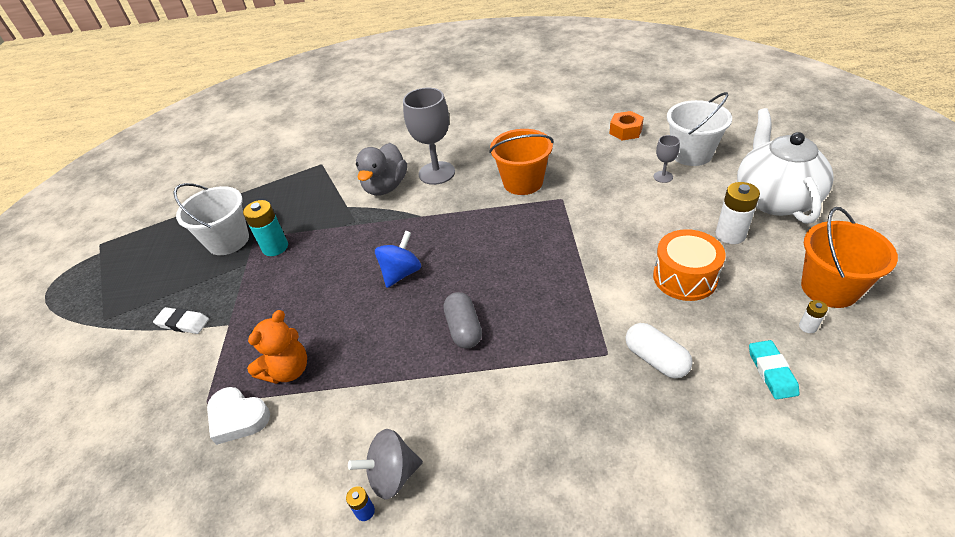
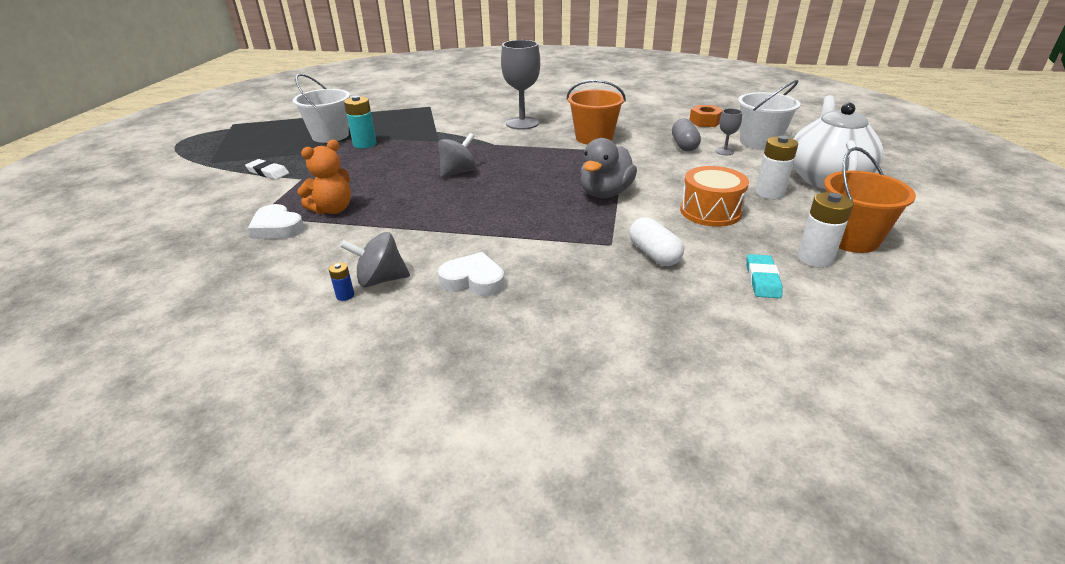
camera: 10 degrees right, 10 degrees down
grey duck [356,143,407,196] -> grey duck moved to [580,138,637,198]
blue spinning top [375,231,421,288] -> grey spinning top [438,133,476,178]
grey capsule [444,292,482,349] -> grey capsule moved to [672,118,701,152]
white battery [799,300,828,333] -> white battery [797,192,853,268], size x2.04
none -> white heart [438,252,505,296]

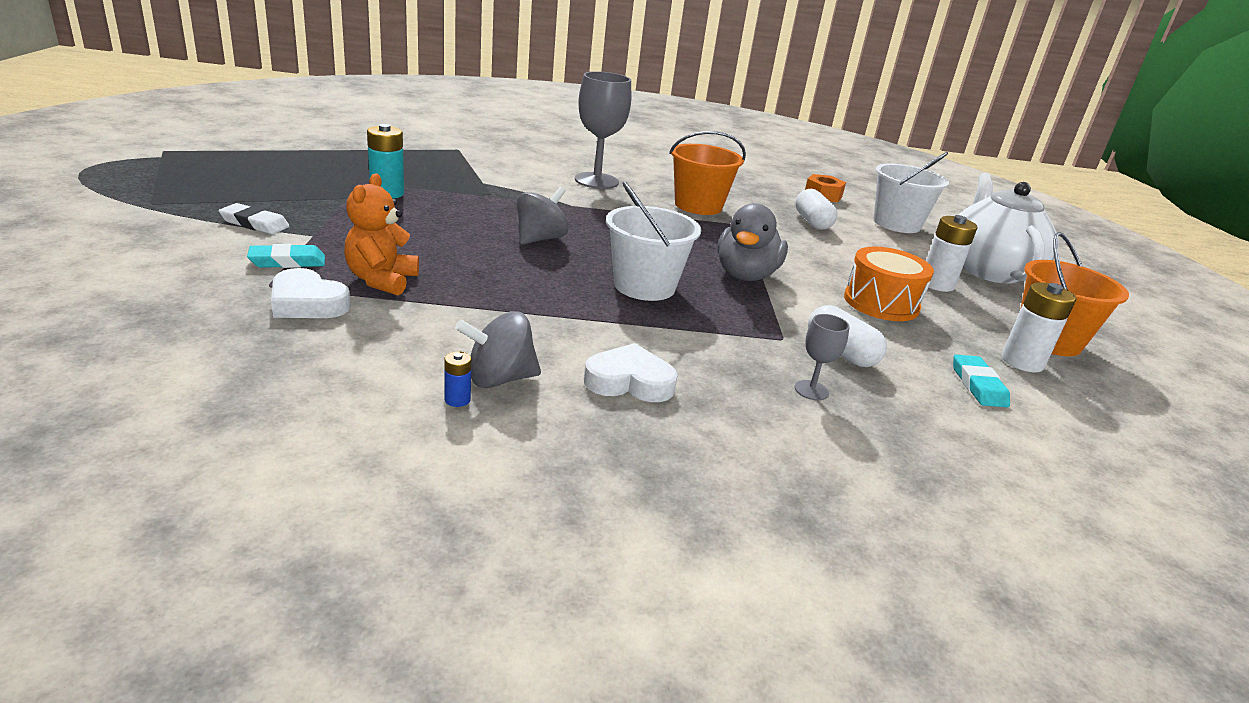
camera: 15 degrees left, 5 degrees down
white bucket [293,73,350,143] -> white bucket moved to [606,181,701,301]
orange teddy bear [297,140,351,214] -> orange teddy bear turned 150 degrees clockwise [344,173,419,295]
grey capsule [672,118,701,152] -> white capsule [795,189,837,230]
grey goblet [716,108,742,155] -> grey goblet moved to [795,314,850,400]
none -> turquoise eraser [247,244,325,268]

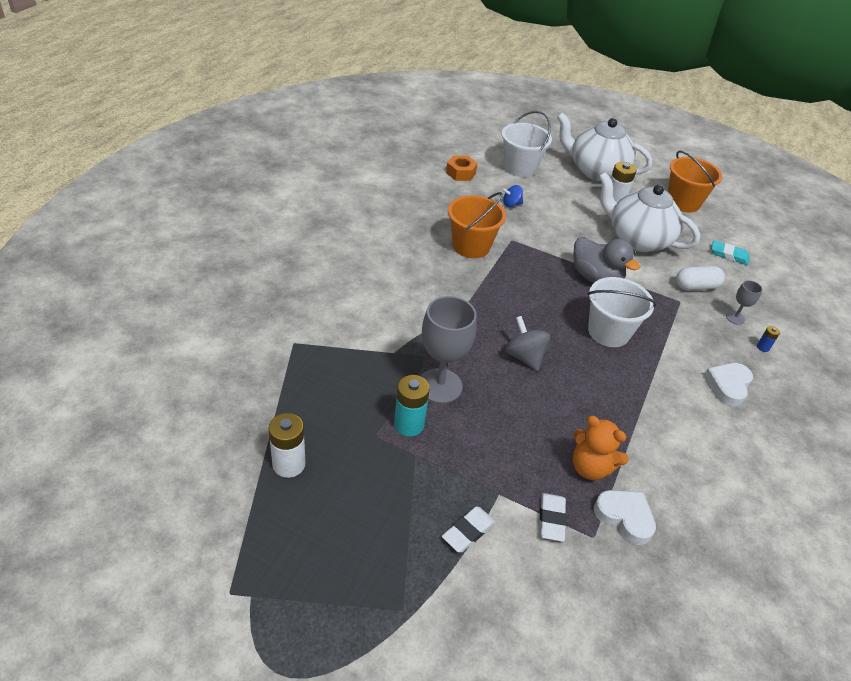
camera: 65 degrees left, 15 degrees up
turquoise eraser [247,244,325,268] -> white eraser [540,493,566,542]
white heart [271,268,351,318] -> white heart turned 105 degrees counterclockwise [594,490,656,545]
blue battery [445,351,471,407] -> blue battery moved to [757,326,780,352]
grey spinning top [455,311,541,388] -> none
grey goblet [575,71,631,189] -> grey goblet moved to [421,296,476,403]
white capsule [795,189,837,230] -> blue spinning top [502,185,523,207]
orange drum [844,247,934,321] -> white teapot [599,172,700,252]
white battery [1002,283,1076,372] -> white battery moved to [268,413,306,478]

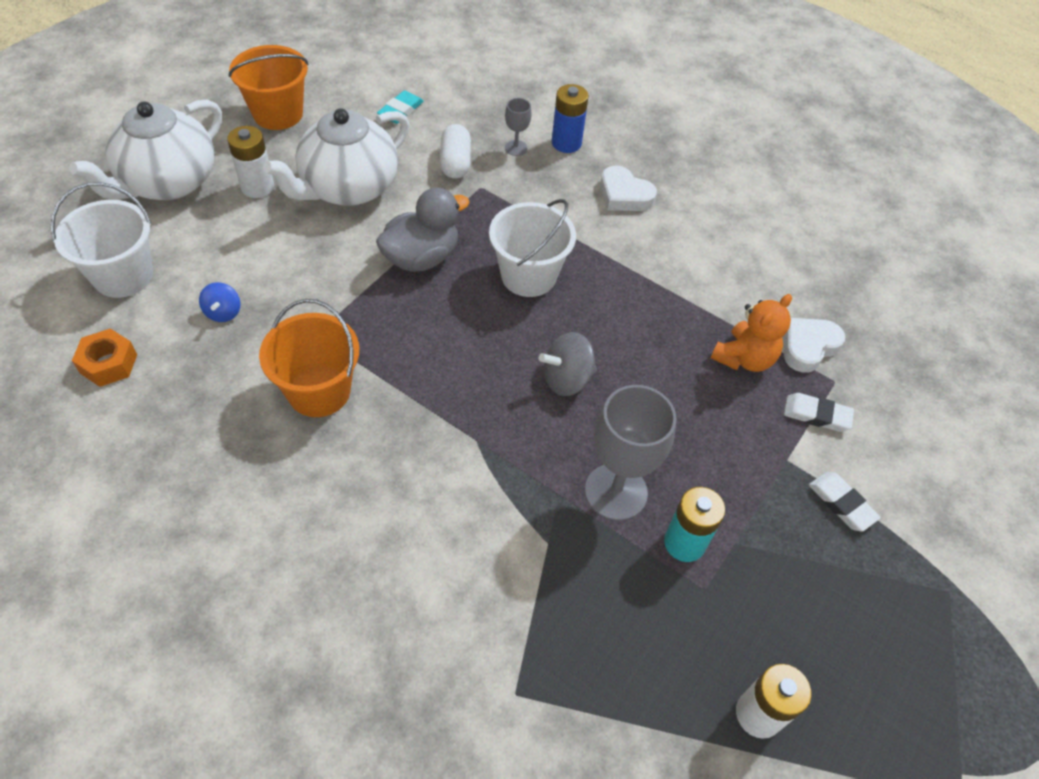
camera: 80 degrees left, 10 degrees up
blue battery [757,326,780,352] -> blue battery [552,84,589,153], size x2.04

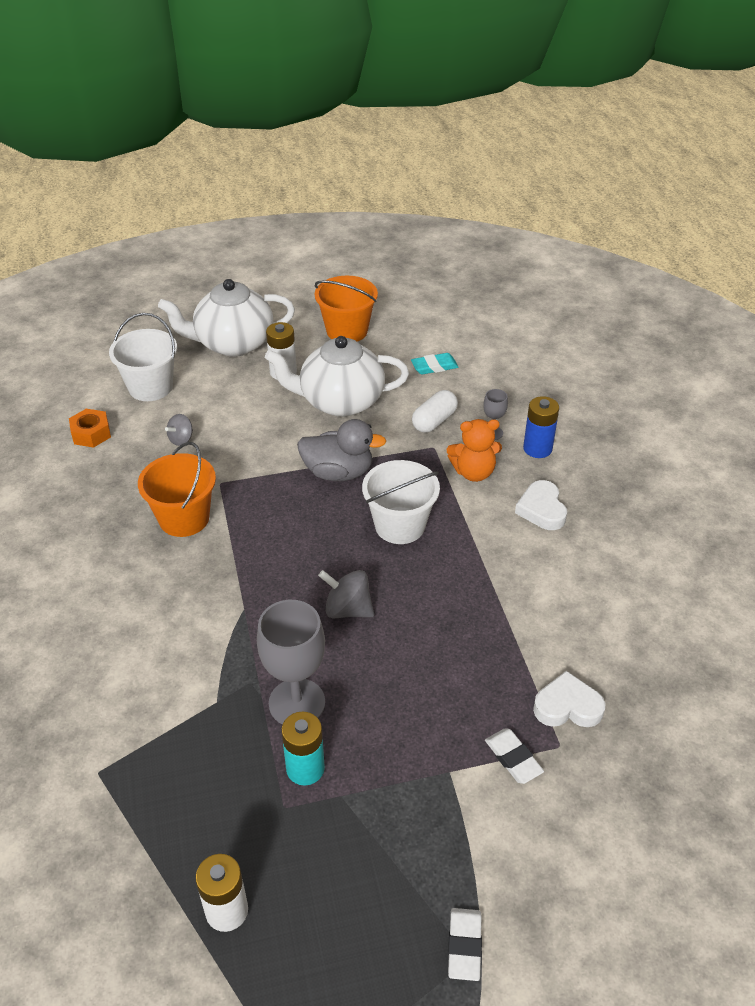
camera: 45 degrees right, 10 degrees down
blue spinning top [199,282,240,322] -> grey spinning top [165,414,193,446]
orange teddy bear [711,294,792,372] -> orange teddy bear moved to [447,419,502,482]
white eraser [809,472,881,532] -> white eraser moved to [448,908,482,981]

